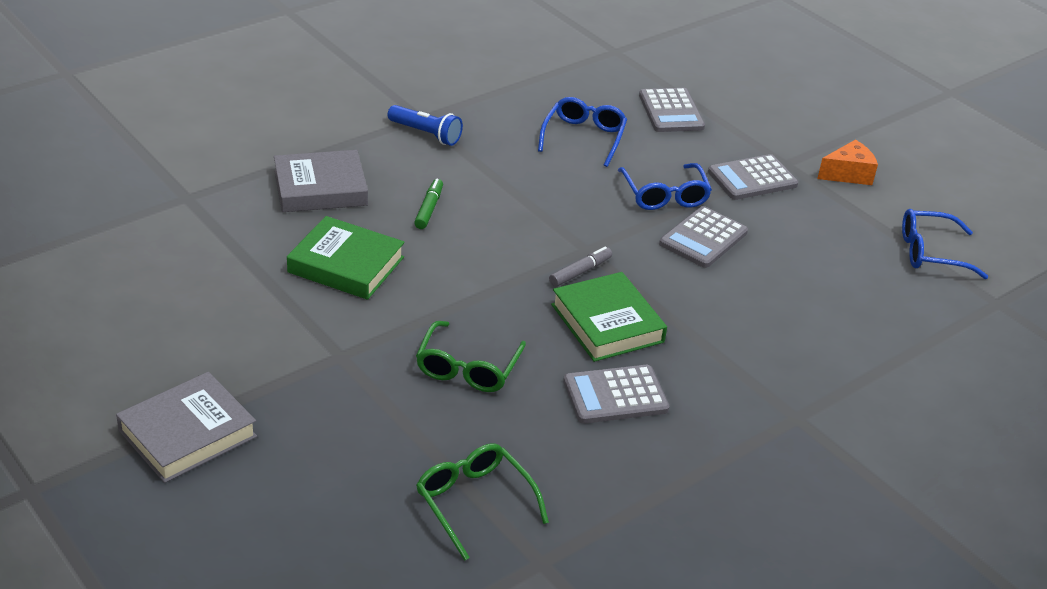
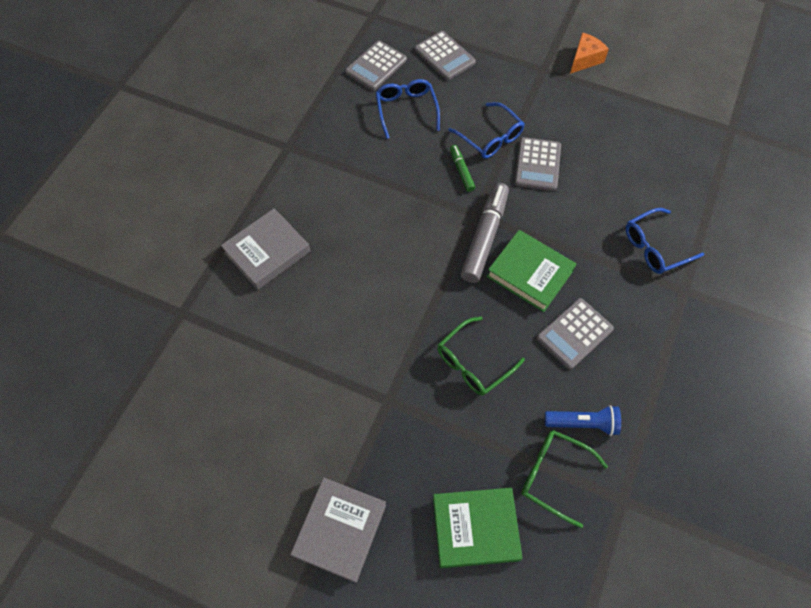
camera: 25 degrees left, 25 degrees up
green book [287,216,405,300] -> green book moved to [433,488,523,568]
blue flashlight [388,105,463,146] -> blue flashlight moved to [545,405,621,436]
green marker [414,178,443,229] -> green marker moved to [450,145,475,192]
green glasses [416,321,526,392] -> green glasses turned 60 degrees clockwise [437,317,525,396]
grey marker [549,246,612,287] -> grey marker [460,183,509,283], size x1.97
grey calculator [708,154,798,200] -> grey calculator moved to [345,40,407,91]
blue glasses [902,209,988,279] -> blue glasses moved to [626,208,704,274]

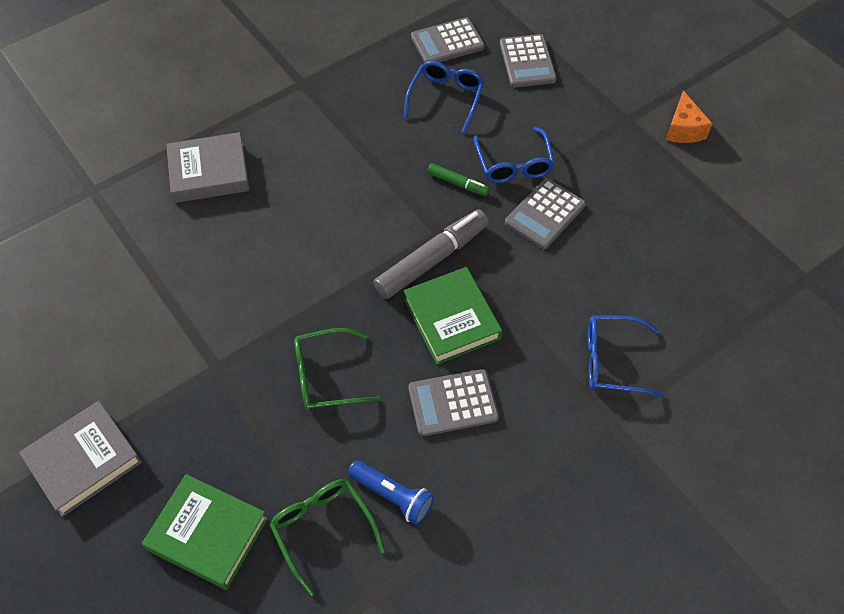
camera: 30 degrees right, 5 degrees down
green marker [450,145,475,192] -> green marker turned 105 degrees clockwise [427,163,490,196]
orange cheese [570,33,609,74] -> orange cheese turned 105 degrees clockwise [666,91,713,143]

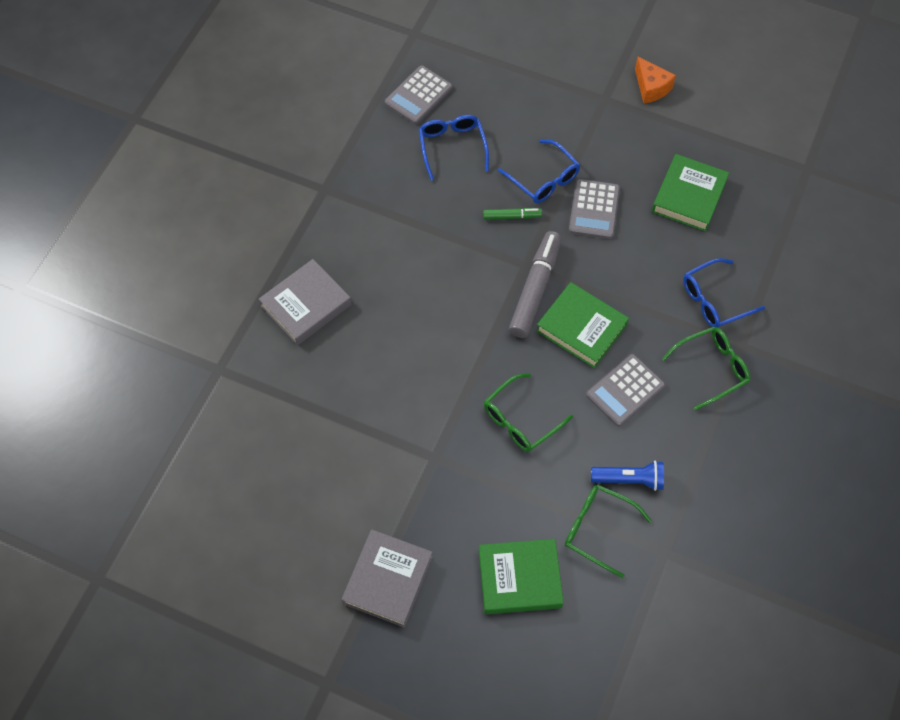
camera: 30 degrees left, 5 degrees up
grey calculator [500,34,557,87] -> none
none -> green book [652,154,729,232]
none -> green glasses [662,327,750,411]

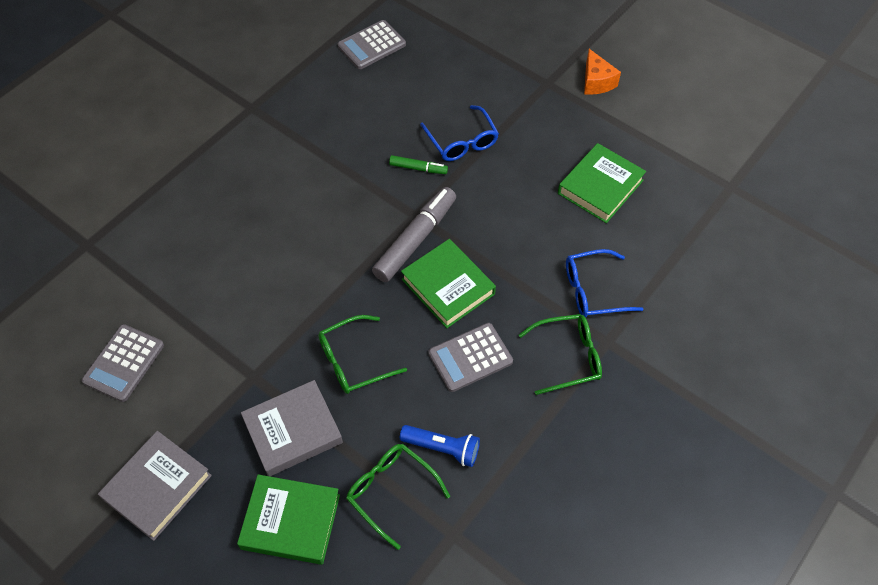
camera: 15 degrees right, 5 degrees down
grey book [259,259,351,345] -> grey book moved to [241,380,343,476]
blue glasses [419,115,489,180] -> none
grey calculator [569,179,620,239] -> grey calculator moved to [82,324,164,402]

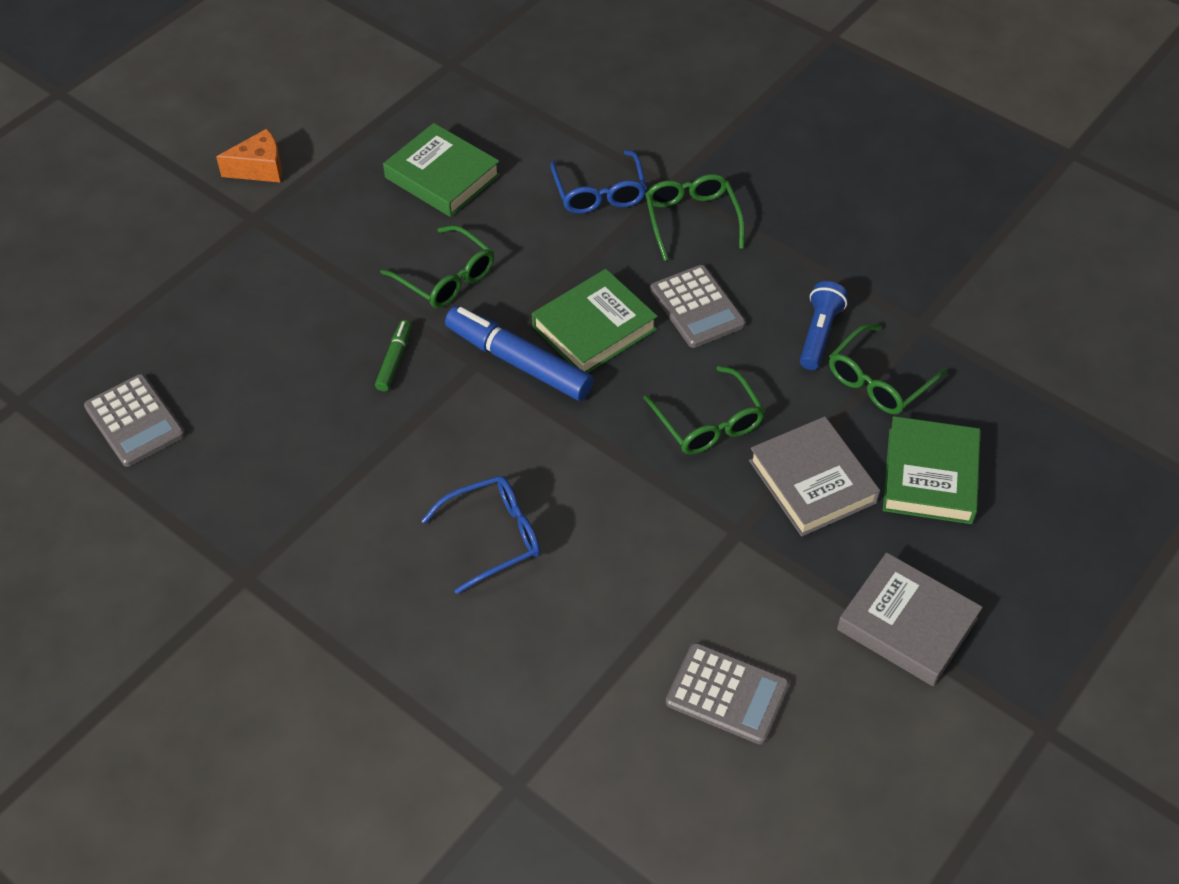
camera: 90 degrees left, 5 degrees down
grey marker [372,187,456,282] -> blue marker [445,306,594,401]
blue glasses [420,105,499,161] -> blue glasses moved to [421,476,540,594]
none -> green glasses [380,225,494,308]

